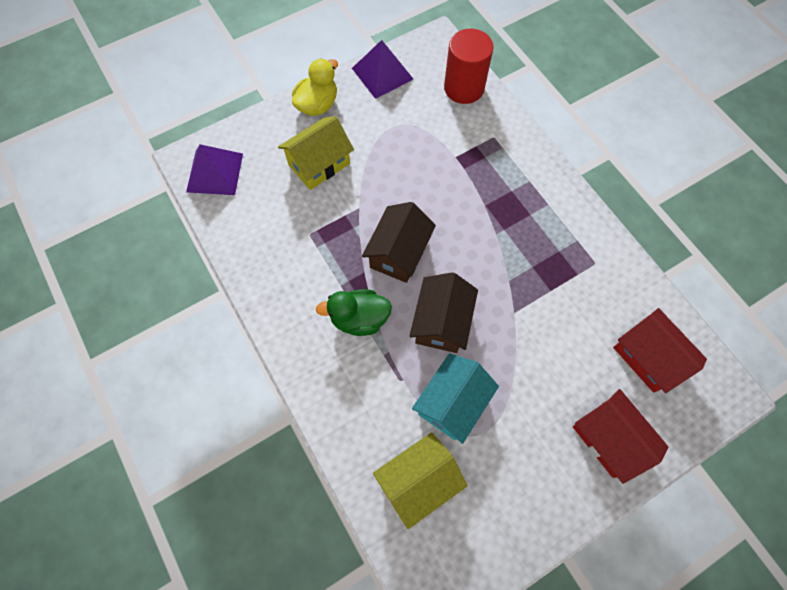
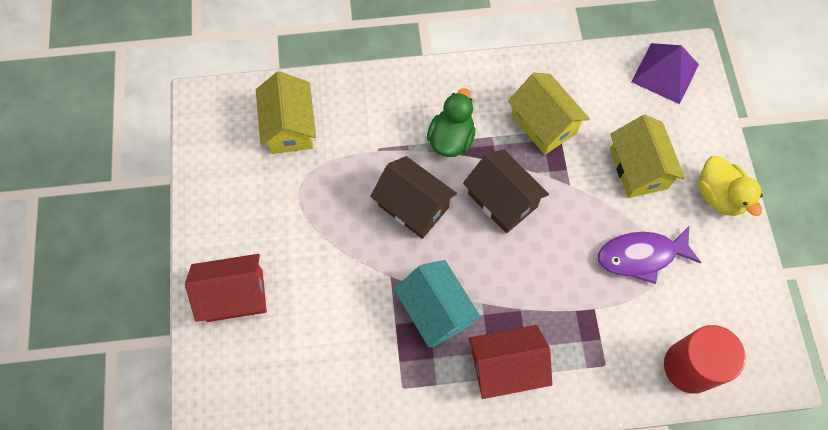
camera: 115 degrees right, 0 degrees up
purple pyramid [352,40,413,99] -> none
turquoise house [412,354,499,444] -> turquoise house moved to [394,260,481,348]
red house [613,308,707,393] -> red house moved to [469,325,552,399]
none -> yellow house [508,73,590,155]
none -> purple fish [598,226,701,284]

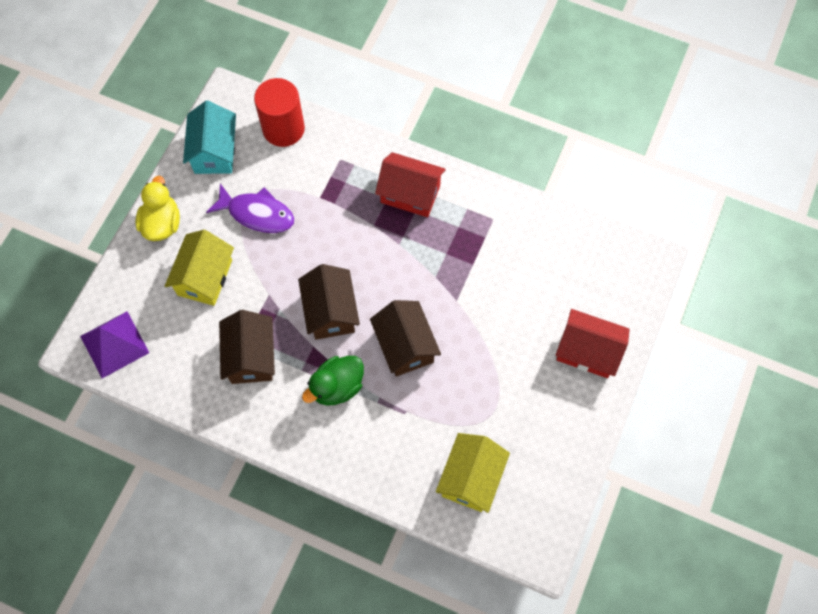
camera: 150 degrees left, 0 degrees up
turquoise house [394,260,481,348] -> turquoise house moved to [183,101,236,174]
yellow house [508,73,590,155] -> brown house [219,310,275,384]

